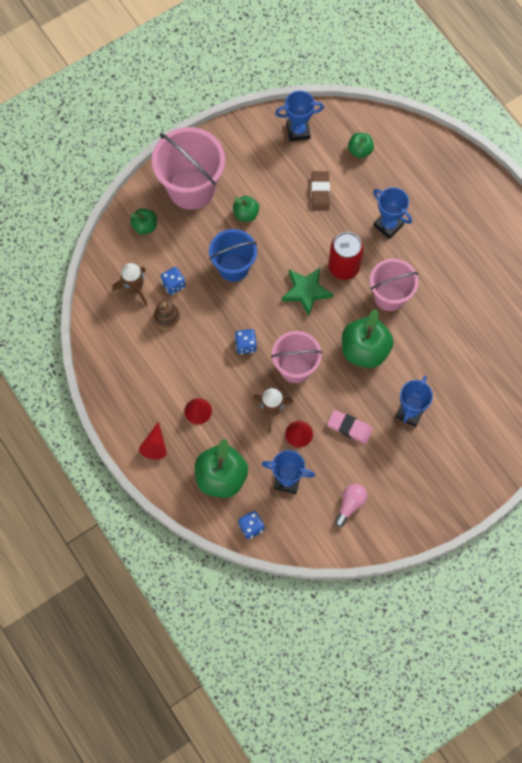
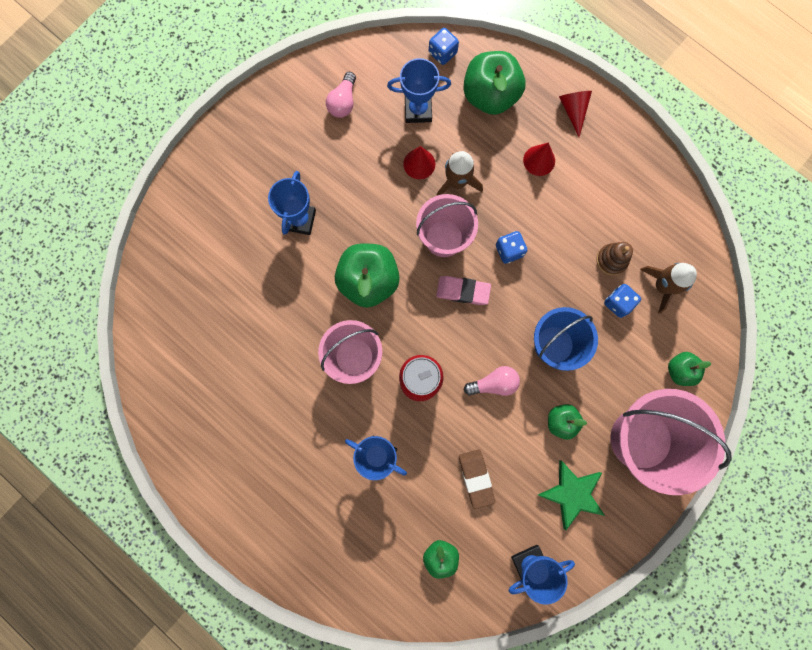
camera: 165 degrees right, 10 degrees up
green star [281,267,333,316] -> green star moved to [538,460,605,530]
pink eraser [327,410,373,444] -> pink eraser moved to [436,276,491,305]
none -> pink light bulb [464,366,520,396]

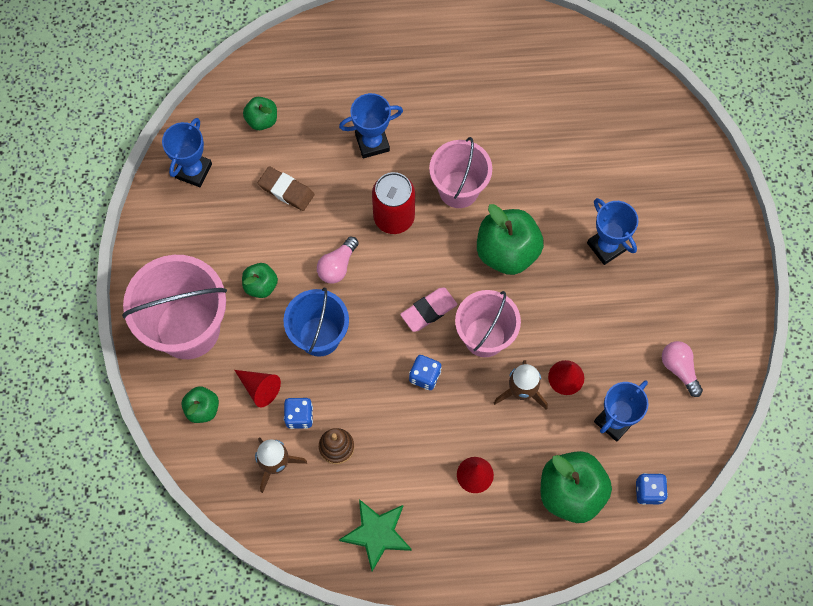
camera: 135 degrees right, 10 degrees down
green star [538,460,605,530] -> green star moved to [339,499,412,571]
red cone [559,91,592,137] -> red cone moved to [234,370,281,407]

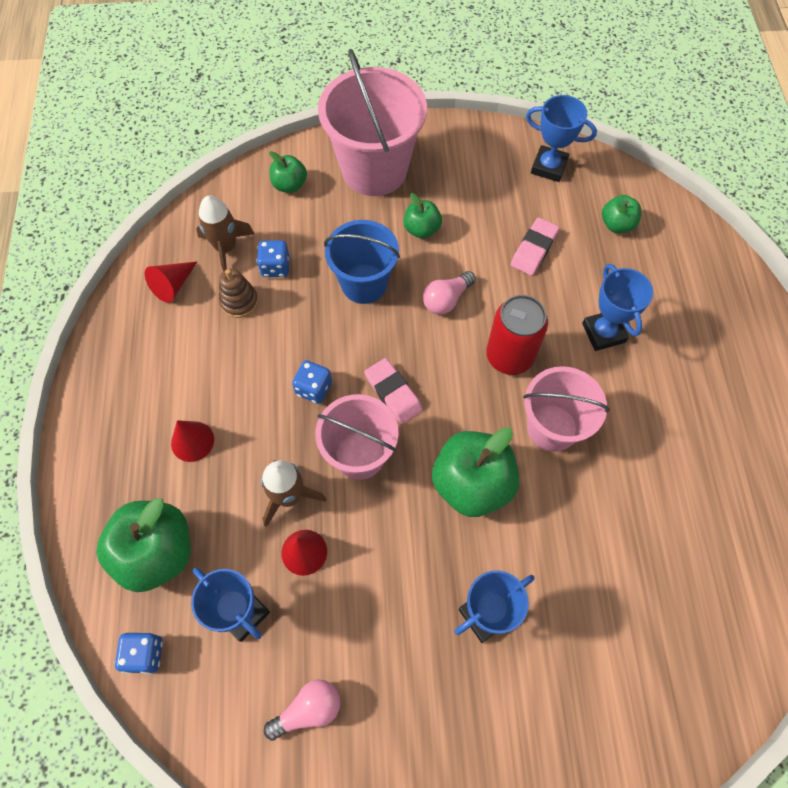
camera: 90 degrees right, 5 degrees down
red cone [234,370,281,407] -> red cone moved to [145,262,197,303]
brown eraser [258,166,314,211] -> pink eraser [511,217,559,276]
pink light bulb [317,236,359,284] -> pink light bulb turned 75 degrees counterclockwise [423,271,476,315]
green star [339,499,412,571] -> none

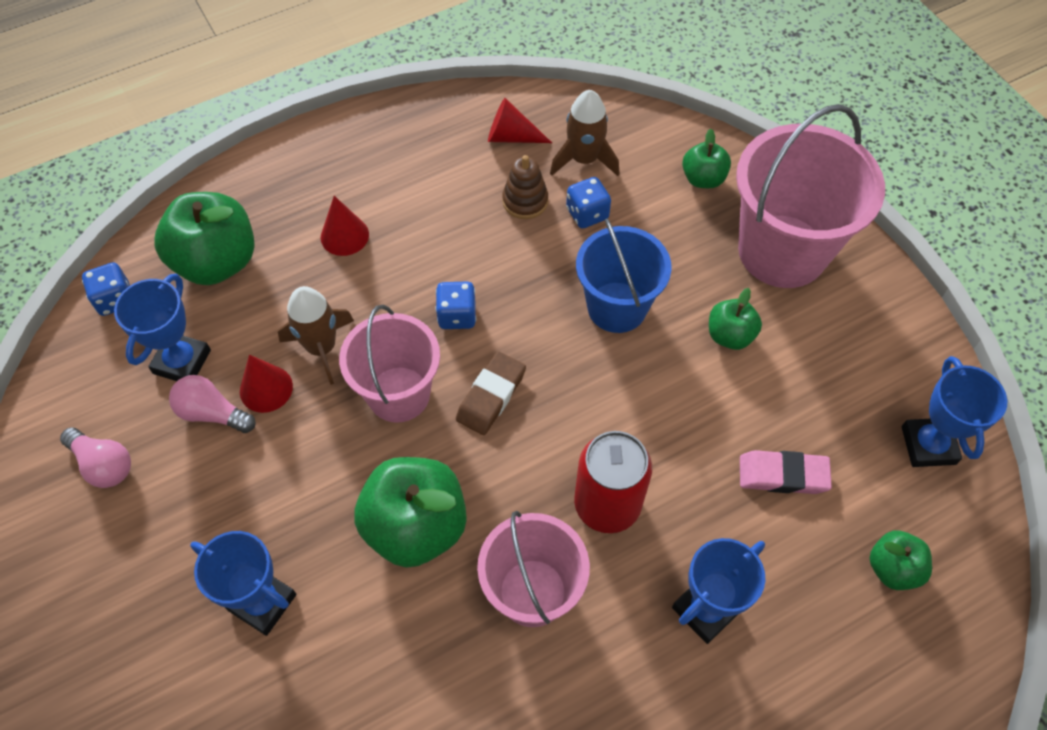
camera: 65 degrees right, 5 degrees down
pink eraser [365,358,423,424] -> brown eraser [456,351,526,435]
pink light bulb [423,271,476,315] -> pink light bulb moved to [169,375,256,433]

